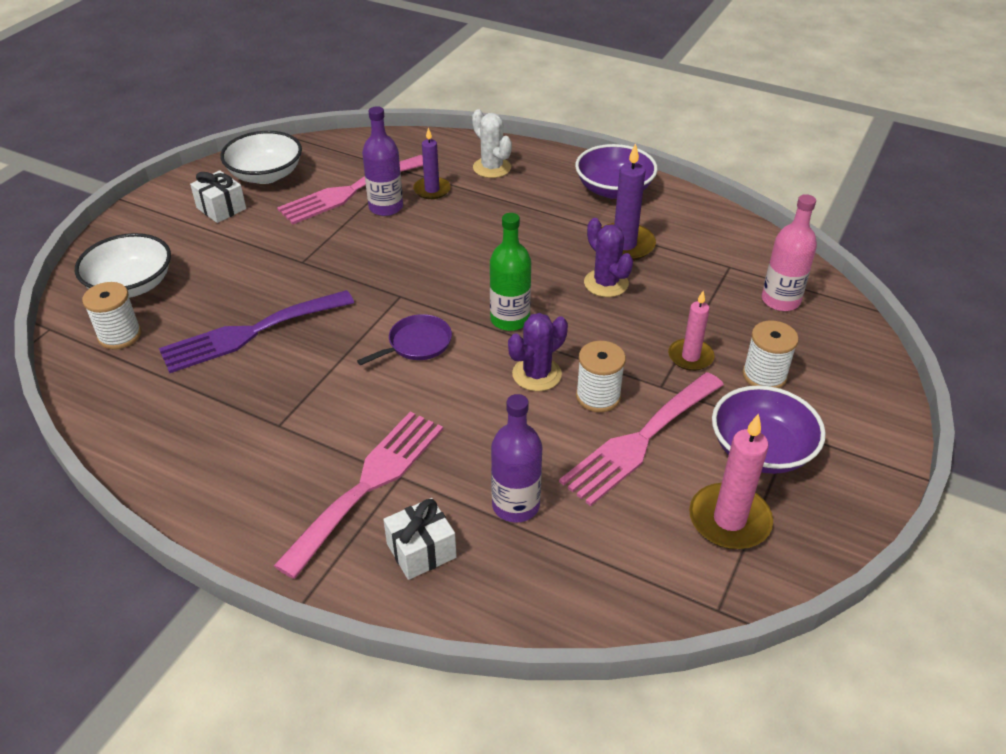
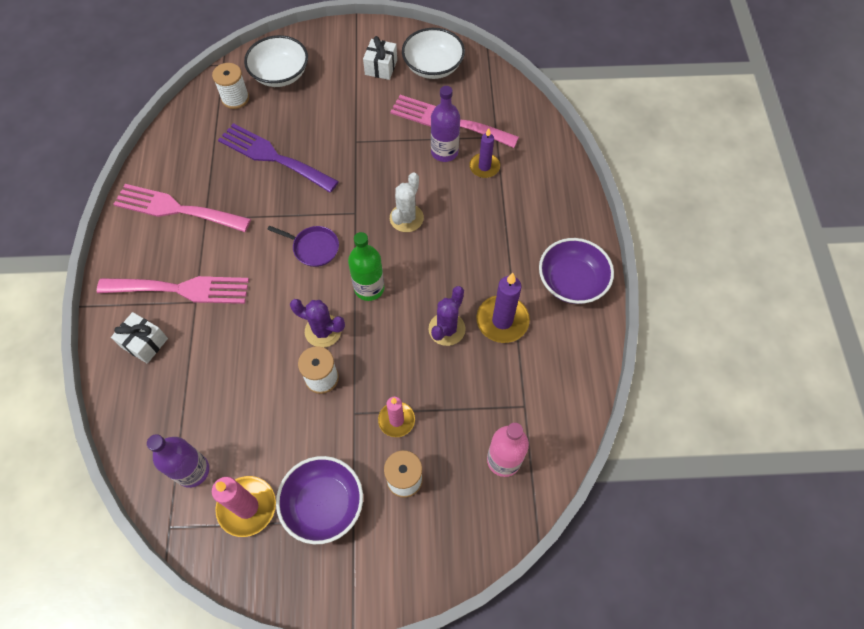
camera: 60 degrees right, 20 degrees up
white cactus [472,109,512,178] -> white cactus moved to [390,172,424,232]
purple bottle [491,394,542,523] -> purple bottle moved to [147,434,209,488]
pink fork [559,372,724,506] -> pink fork moved to [113,184,251,232]

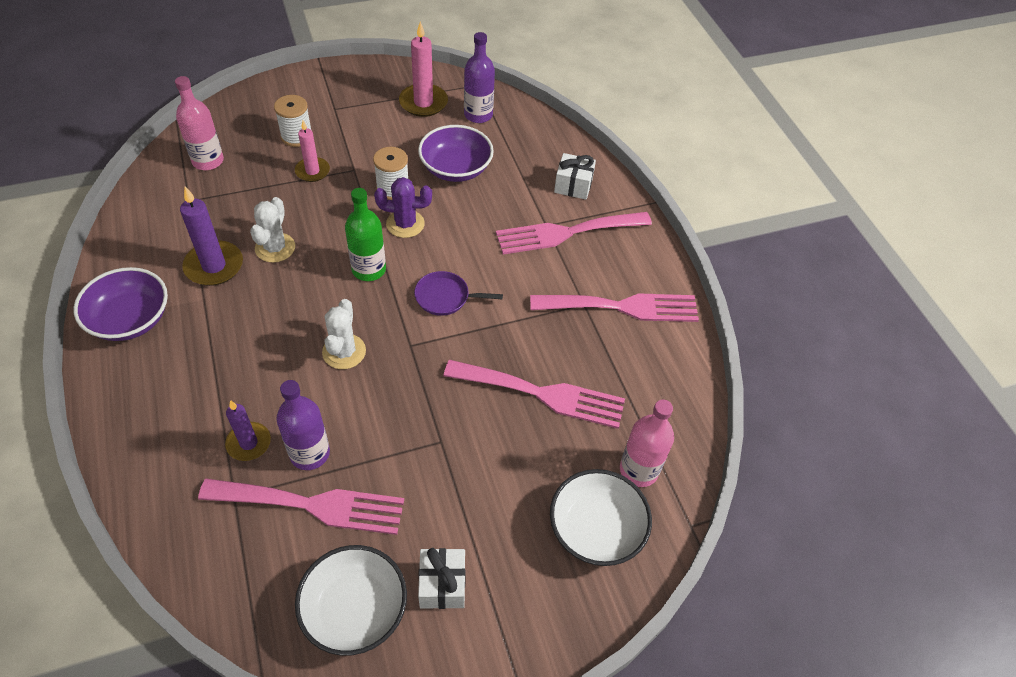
camera: 160 degrees right, 10 degrees down
white spool [212,63,249,109] -> pink bottle [620,400,674,487]
purple fork [218,123,339,193] -> pink fork [443,360,625,429]
purple bowl [276,456,363,544] -> purple bowl moved to [418,125,494,182]
purple cactus [429,286,466,346] -> white cactus [250,197,295,263]

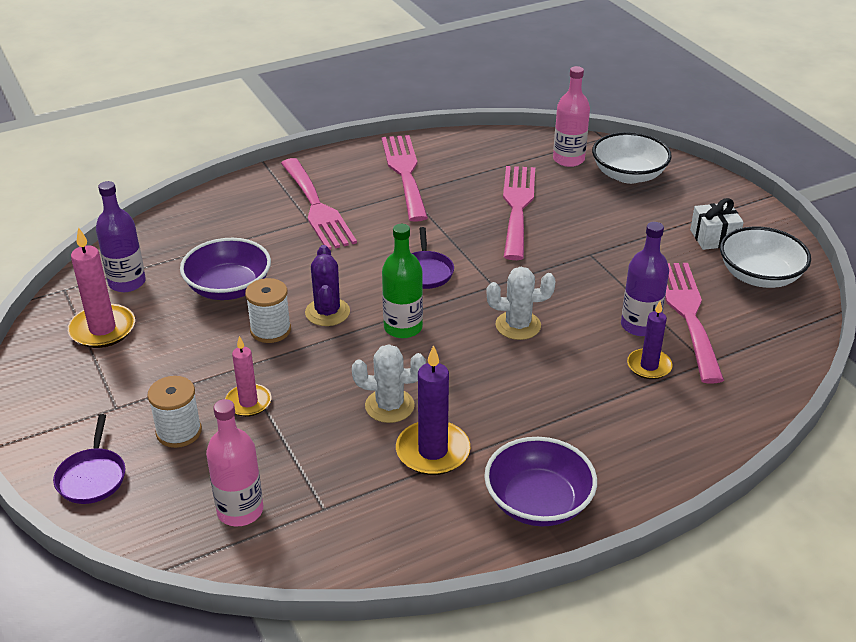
camera: 95 degrees left, 15 degrees down
white gift [554,153,596,200] -> none
none -> purple pan [53,414,125,504]

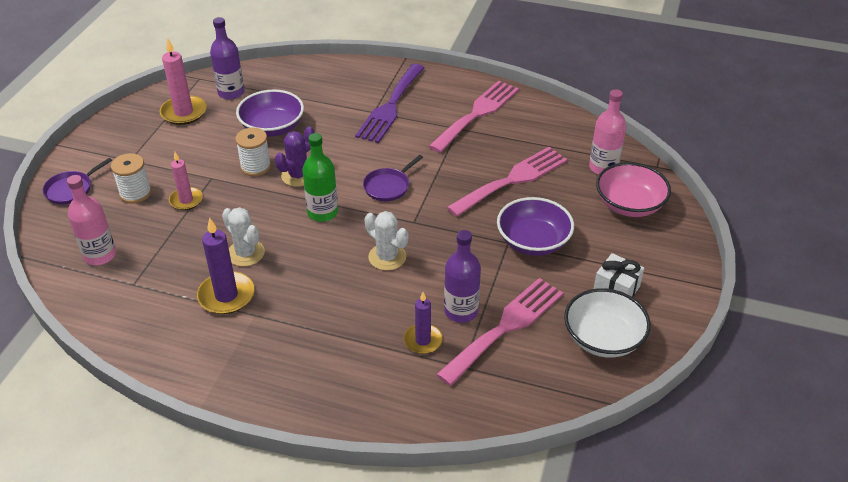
camera: 45 degrees right, 5 degrees up
pink fork [281,158,357,250] -> purple fork [355,64,425,143]
purple bowl [484,437,597,526] -> purple bowl moved to [497,197,574,256]
white bowl [592,132,672,184] -> pink bowl [596,162,671,217]

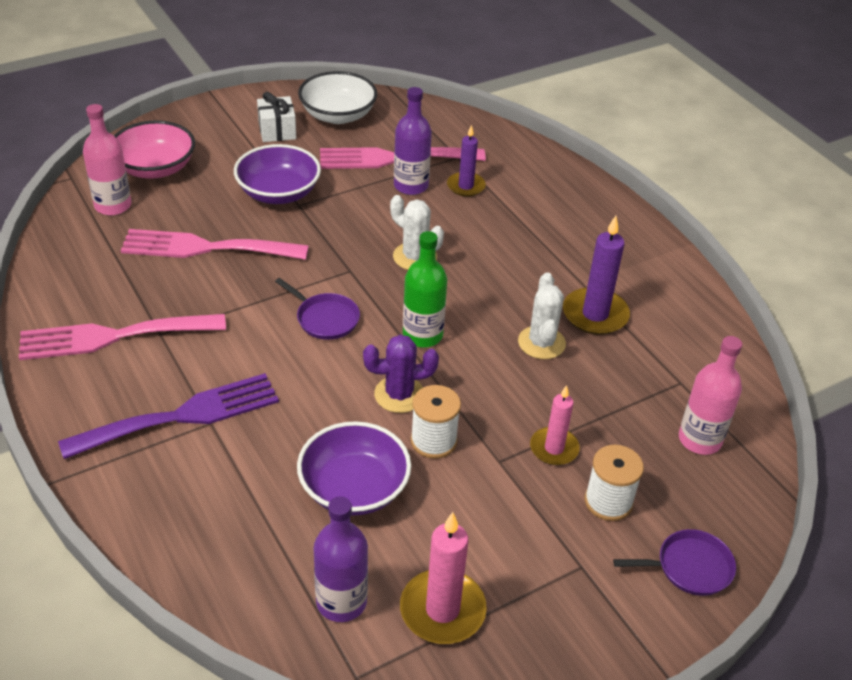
camera: 140 degrees left, 0 degrees up
purple pan [363,155,423,201] -> purple pan turned 45 degrees clockwise [275,278,360,340]
white cactus [365,211,409,271] -> white cactus turned 45 degrees counterclockwise [390,195,444,270]

